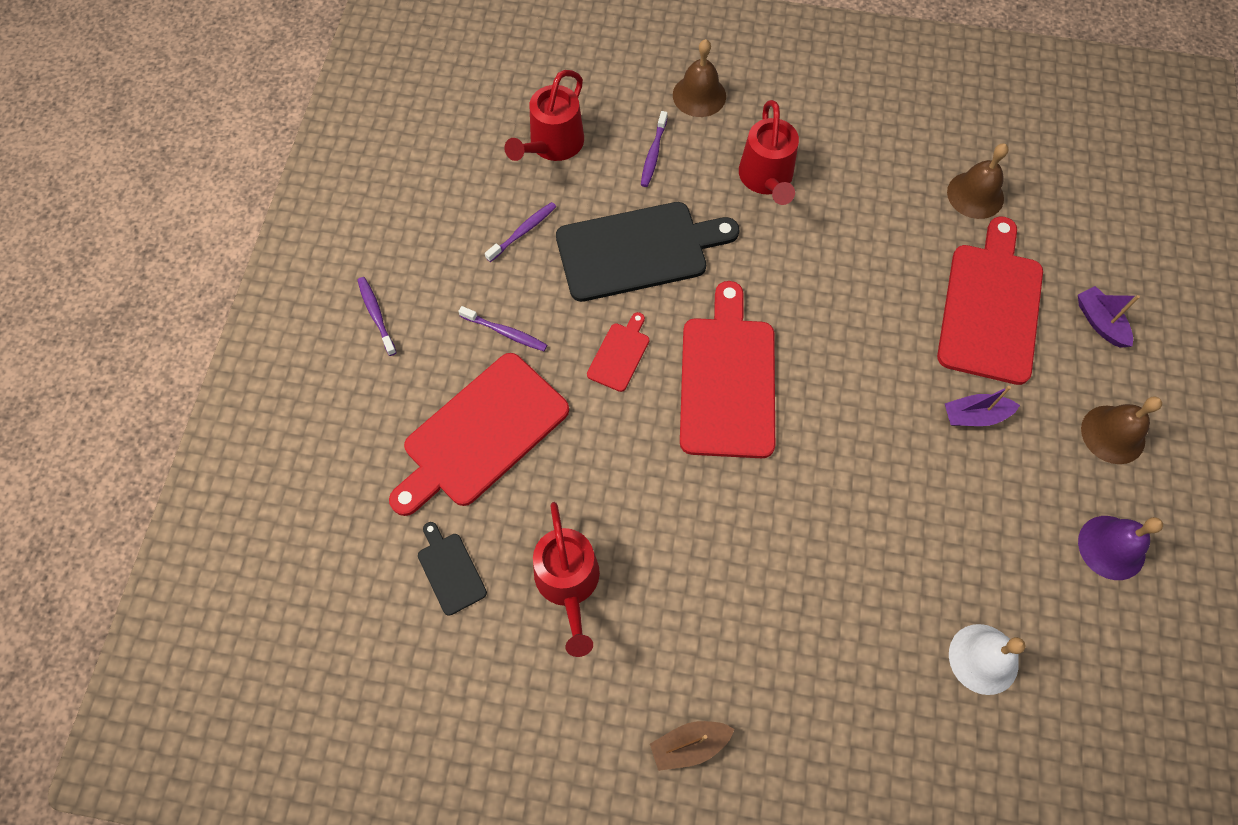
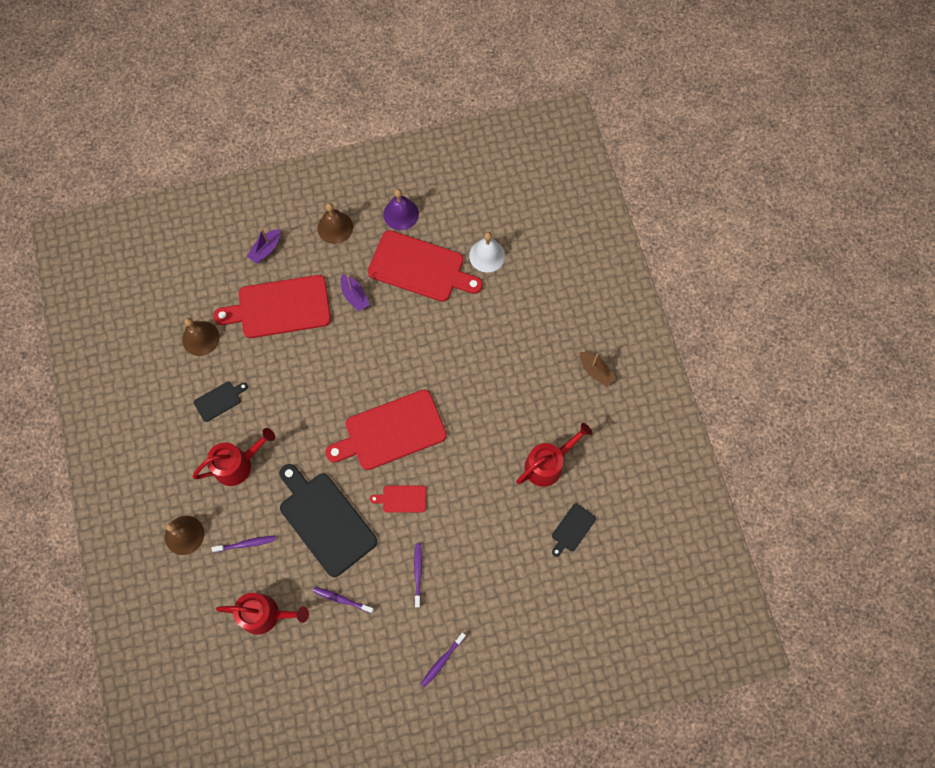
camera: 115 degrees left, 5 degrees up
red cutting board [389,353,569,516] -> red cutting board moved to [368,230,483,302]
none -> black cutting board [194,382,248,422]

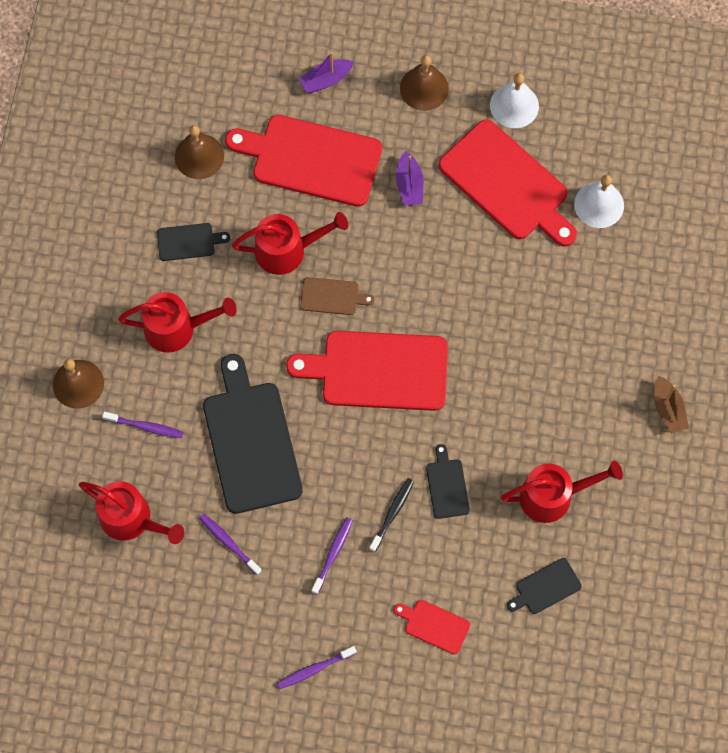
camera: 25 degrees right, 0 degrees up
red cutting board [370,485,426,513] -> red cutting board moved to [394,600,470,654]
purple bell [383,189,419,230] -> white bell [490,73,539,128]
none -> red watering can [232,212,348,275]
none -> brown cutting board [300,277,375,315]
none -> black toothbrush [369,478,414,552]
none -> black cutting board [426,444,470,519]

